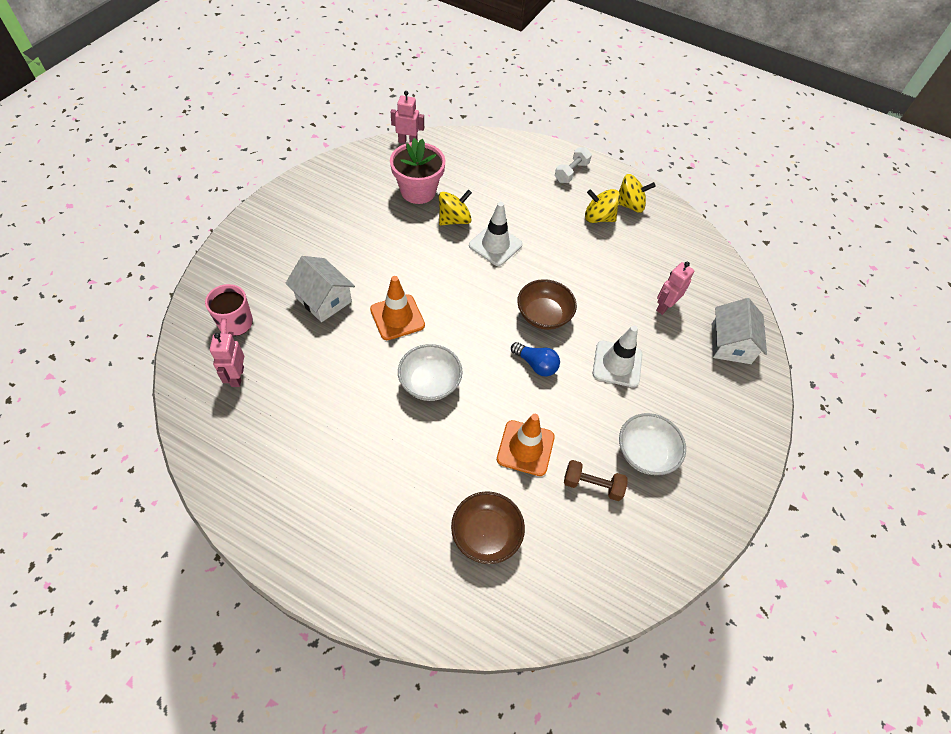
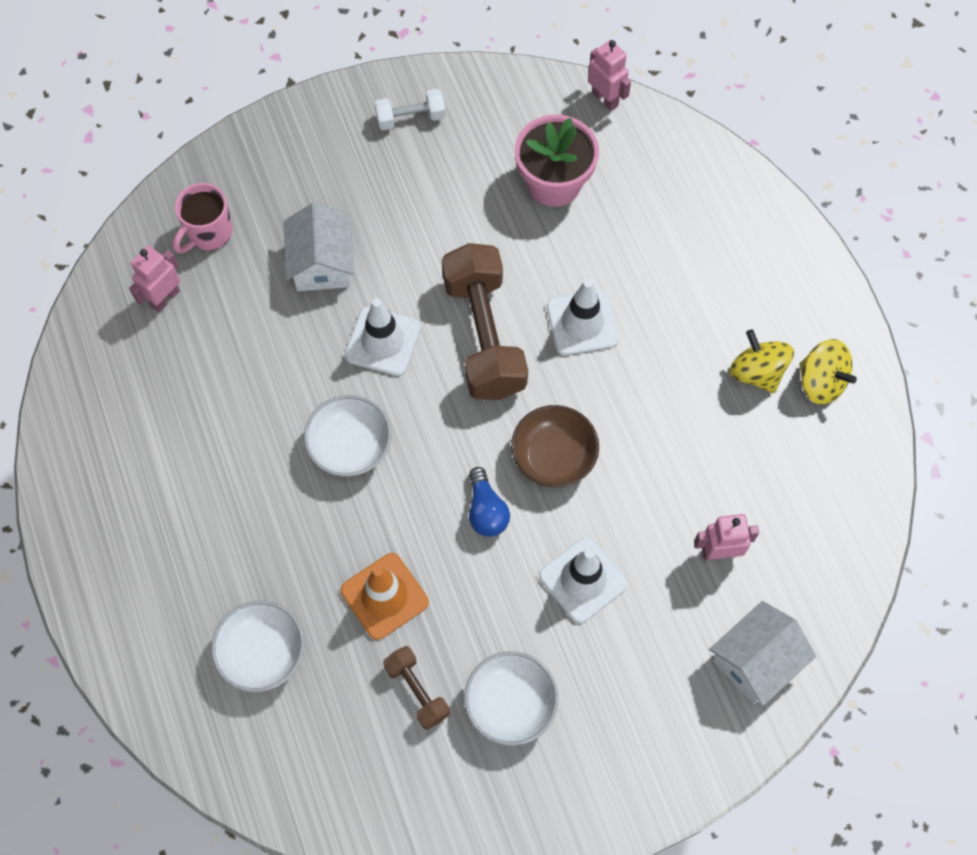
camera: 45 degrees right, 10 degrees up
orange traffic cone [370,276,425,340] -> white traffic cone [345,298,421,376]
yellow spinning top [439,190,472,225] -> none
brown bowl [451,491,525,564] -> white bowl [211,601,304,692]
white dumbbell [555,147,592,183] -> white dumbbell moved to [375,89,446,130]
none -> brown dumbbell [442,243,528,400]

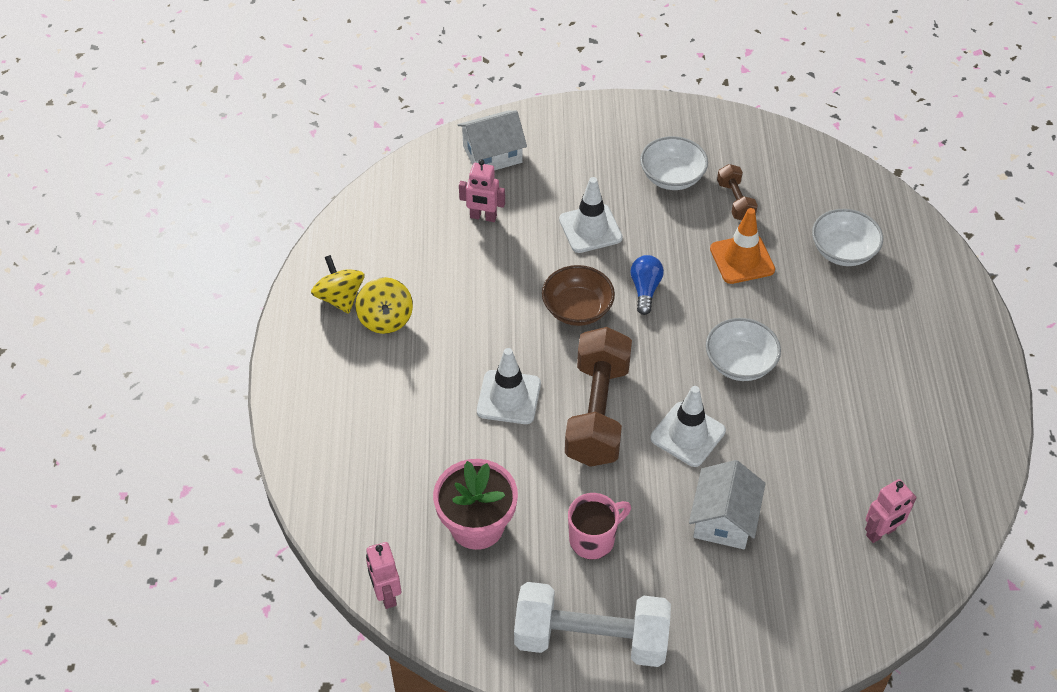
camera: 160 degrees left, 15 degrees down
pink mug [173,183,233,253] -> pink mug moved to [568,493,631,560]
white dumbbell [375,89,446,130] -> white dumbbell [514,582,671,667], size x2.05

